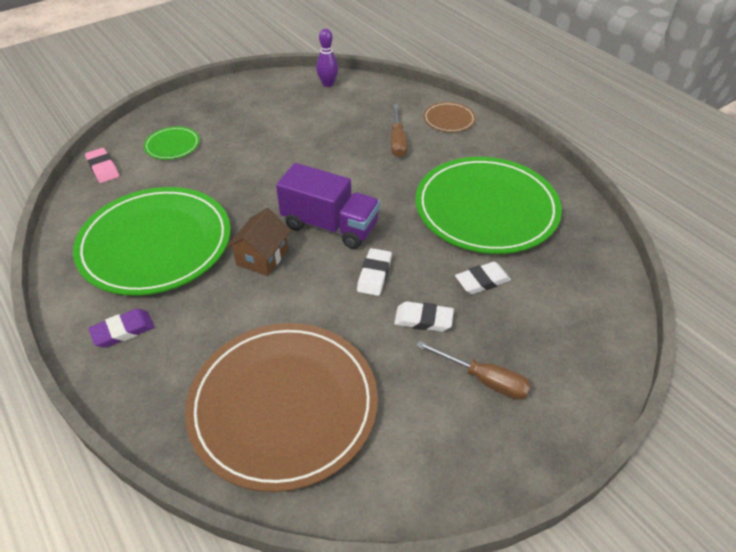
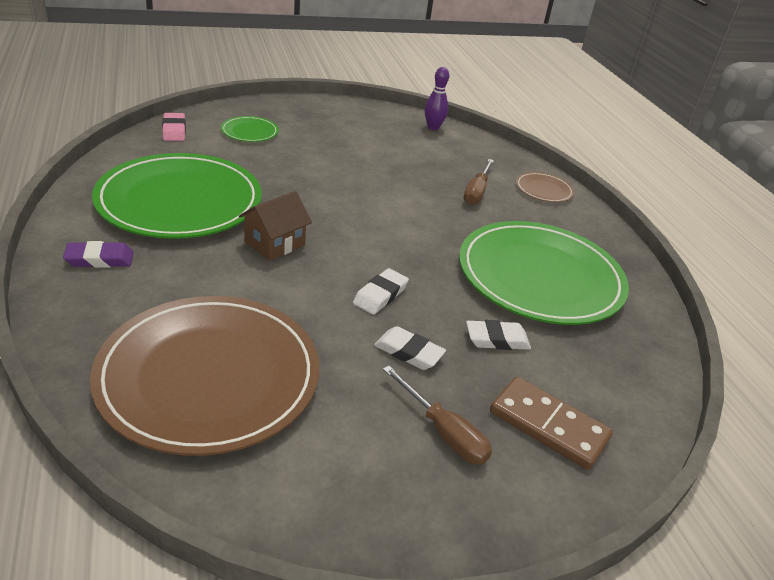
camera: 15 degrees right, 10 degrees down
purple truck [276,163,380,249] -> none
none -> brown domino [490,377,613,470]

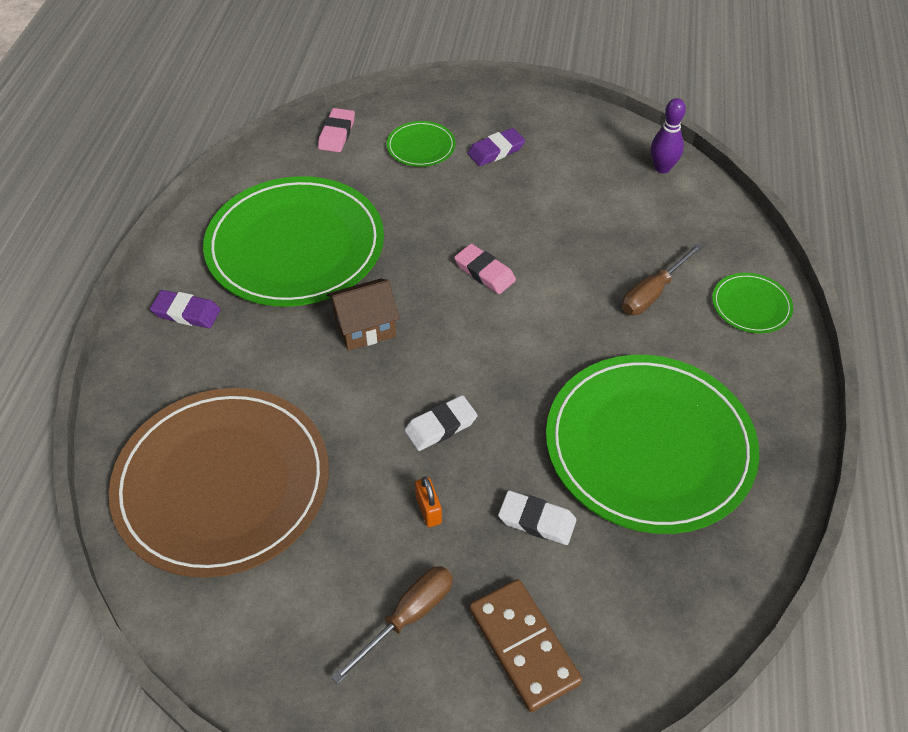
camera: 30 degrees right, 15 degrees up
white eraser [374,326,446,370] -> orange padlock [415,477,442,527]
brown screwdriver [383,366,492,465] -> brown screwdriver turned 120 degrees counterclockwise [331,566,453,684]
brown plate [516,172,574,202] -> green plate [712,273,793,333]
none -> pink eraser [454,244,516,294]
none -> purple eraser [467,128,525,166]

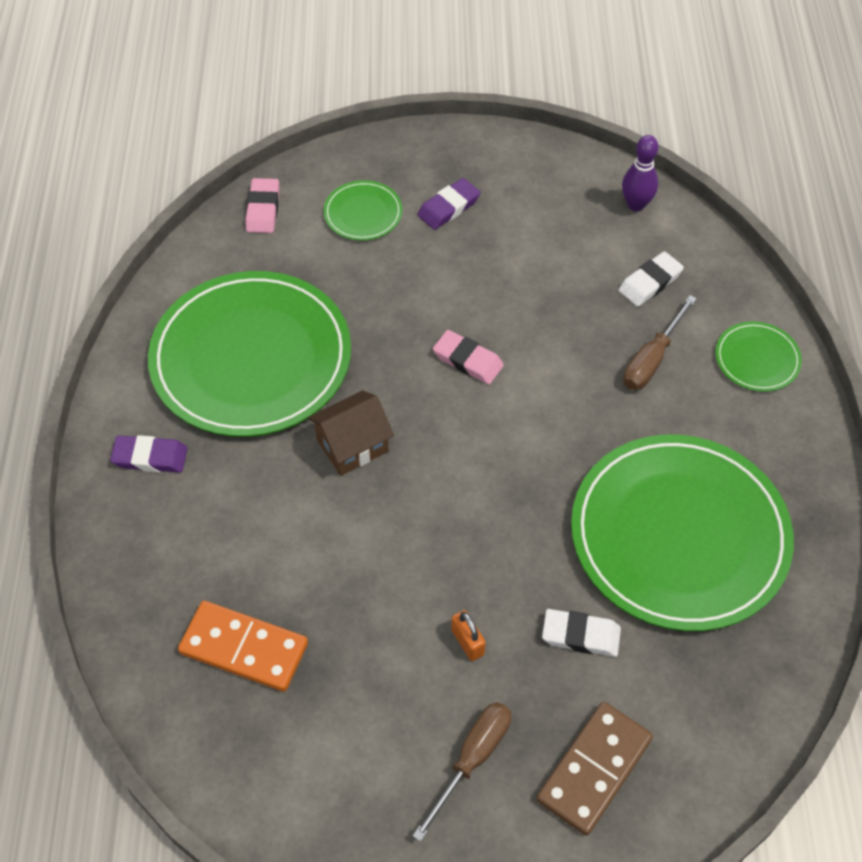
camera: 10 degrees left, 5 degrees up
brown plate [109,388,329,578] -> orange domino [178,601,308,692]
white eraser [404,395,478,451] -> white eraser moved to [618,251,684,307]
brown domino [469,579,583,712] -> brown domino turned 75 degrees clockwise [536,702,653,836]

